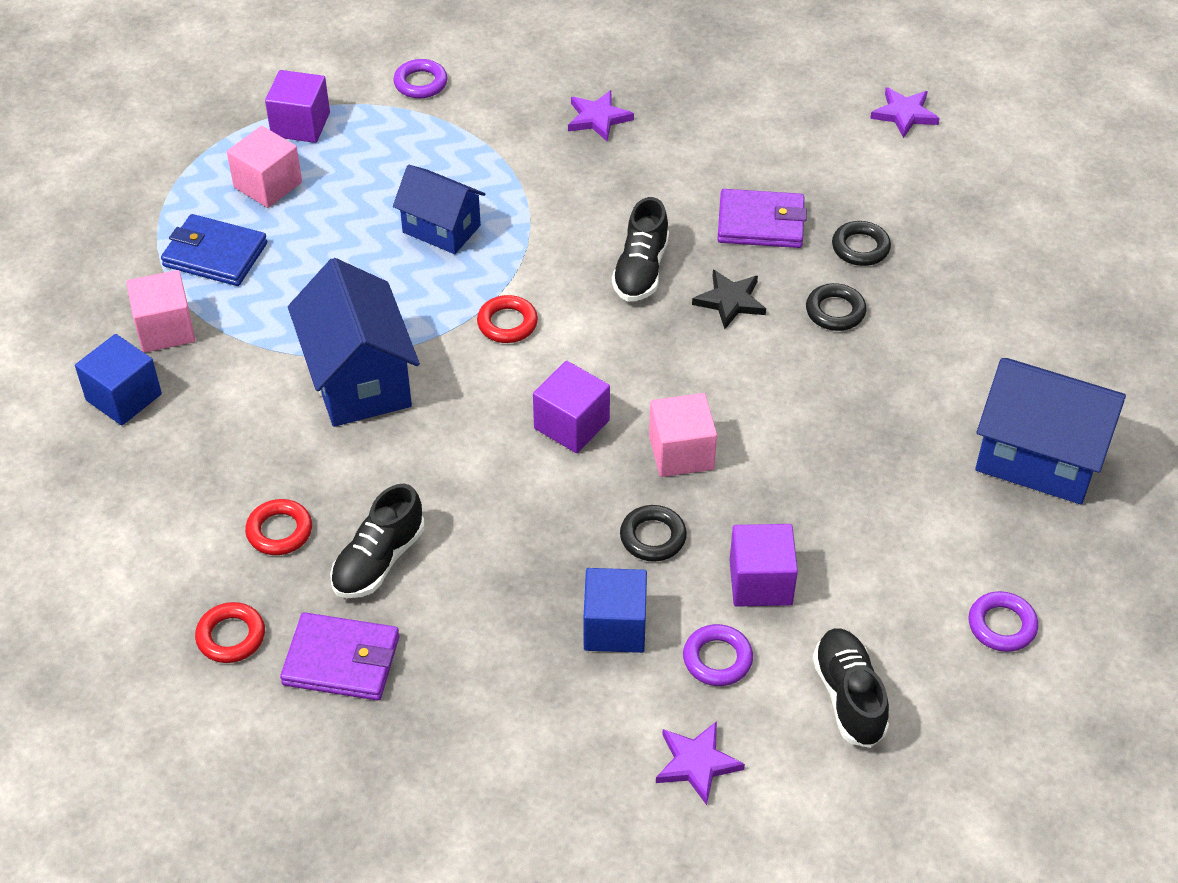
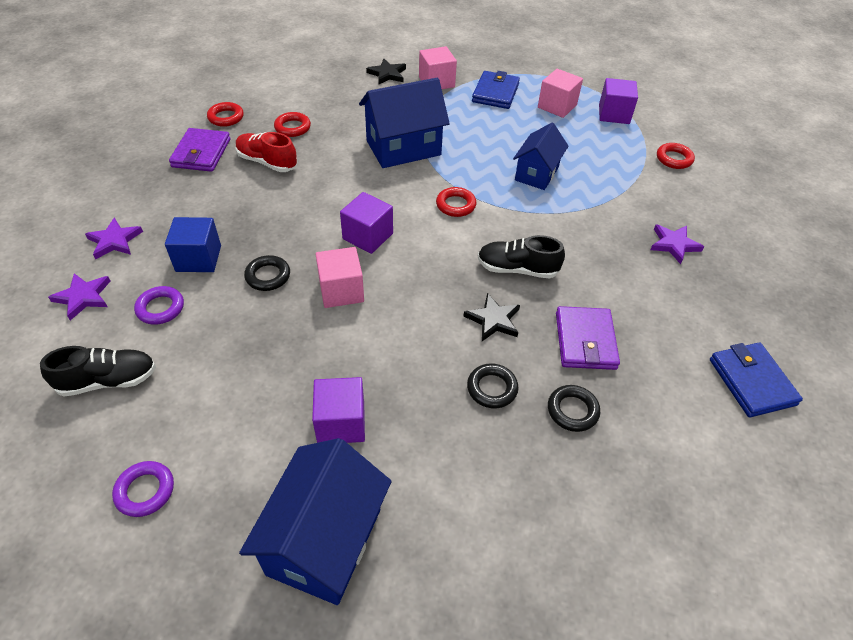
camera: 85 degrees right, 0 degrees up
blue cube [75,334,162,425] -> black star [366,59,406,84]
black shoe [330,484,424,598] -> red shoe [235,132,298,172]
purple ring [393,59,448,99] -> red ring [657,143,695,169]
purple cube [729,524,798,607] -> purple cube moved to [312,377,365,443]
purple star [870,87,940,138] -> purple star moved to [85,217,143,259]
none -> blue wallet [710,343,803,417]

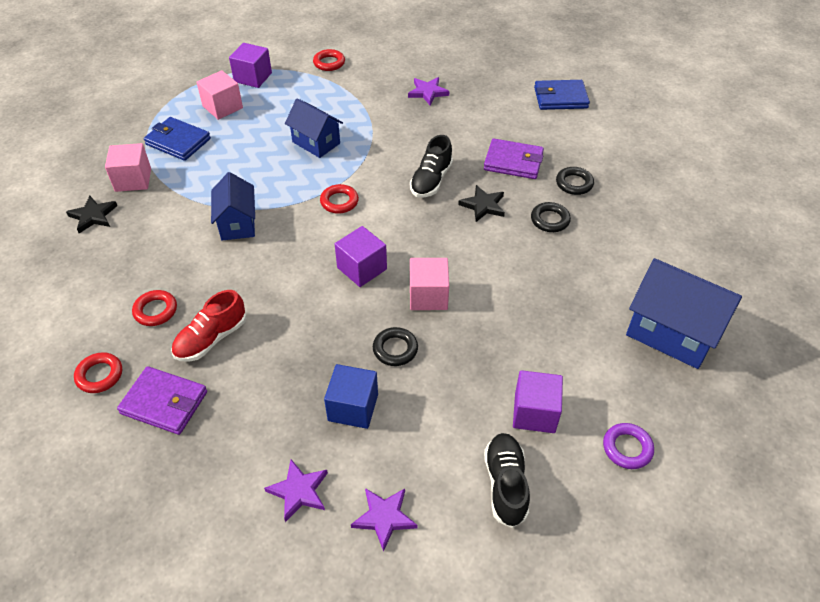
camera: 75 degrees left, 0 degrees up
purple ring [134,286,184,325] -> none
purple cube [312,377,365,443] -> purple cube moved to [513,370,563,433]
blue house [359,78,450,168] -> blue house [211,172,255,241], size x0.64

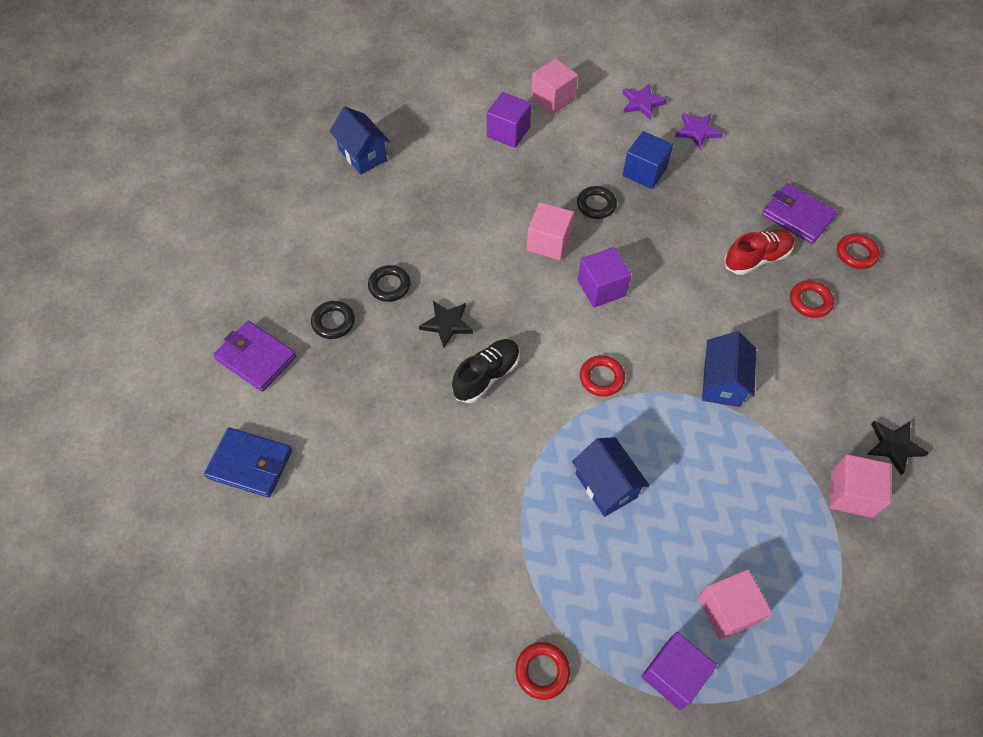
camera: 160 degrees left, 10 degrees up
blue wallet [144,117,211,161] -> none
purple star [408,77,449,105] -> none
purple wallet [484,139,544,179] -> purple wallet moved to [213,321,296,392]
black shoe [484,433,530,528] -> pink cube [531,58,578,114]
purple ring [603,423,654,469] -> none
blue house [626,258,742,369] -> blue house [330,107,389,175], size x0.64

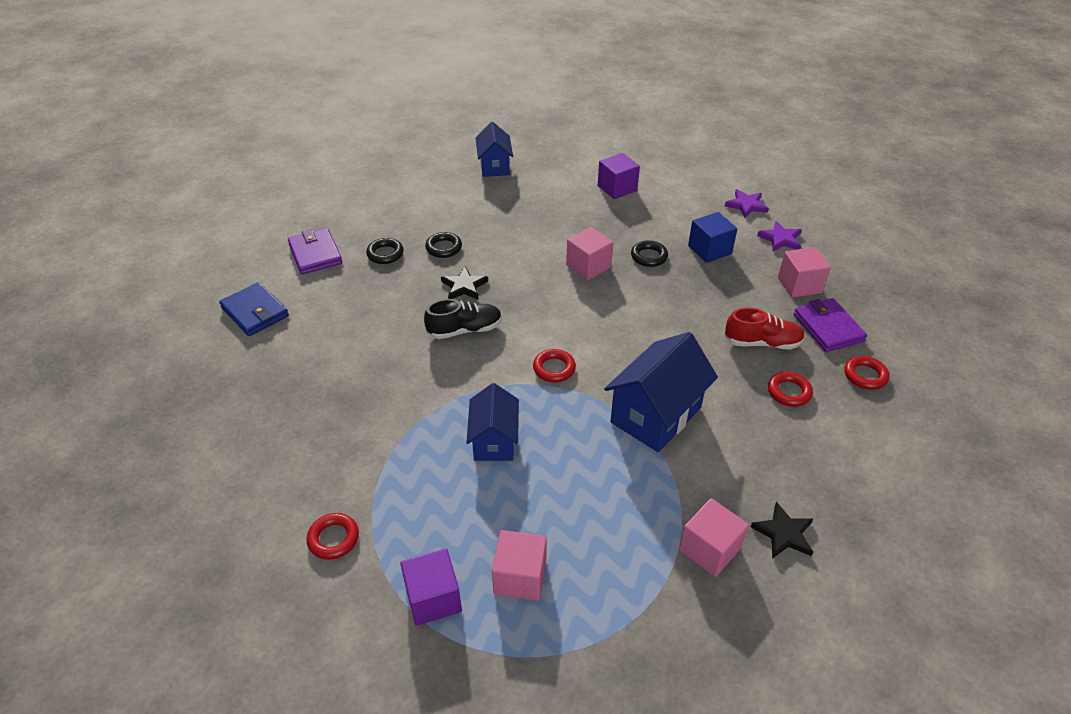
camera: 30 degrees right, 15 degrees down
pink cube [531,58,578,114] -> pink cube moved to [778,247,831,298]
purple cube [578,247,631,307] -> none
blue house [702,331,756,407] -> blue house [604,332,718,452], size x1.56

